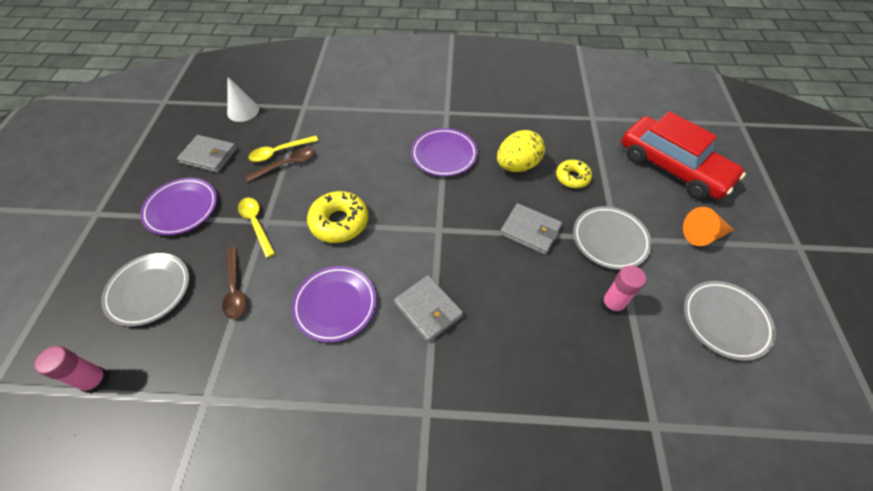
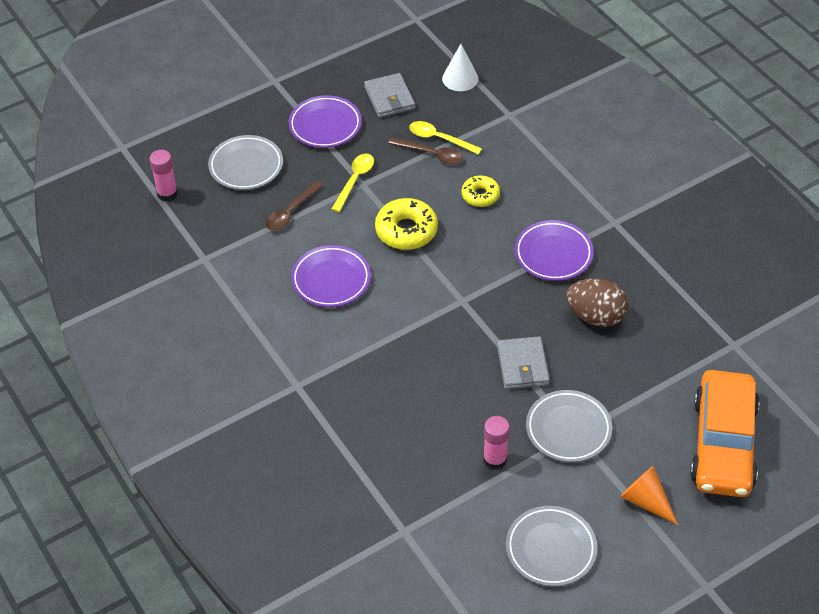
camera: 55 degrees right, 5 degrees down
grey wallet [394,275,463,343] -> none
yellow egg [497,130,545,172] -> brown egg [566,278,628,327]
yellow donut [556,160,592,188] -> yellow donut moved to [461,176,500,207]
red car [621,111,746,199] -> orange car [690,370,760,497]

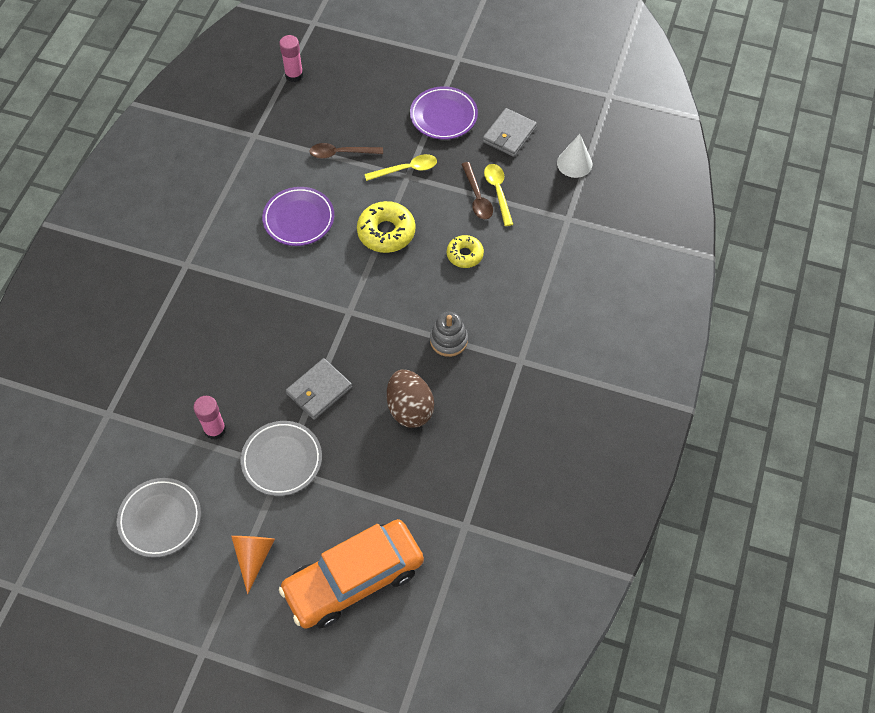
camera: 50 degrees right, 10 degrees up
grey plate [208,135,283,190] -> none
purple plate [515,220,594,281] -> grey stacking toy [430,312,468,357]

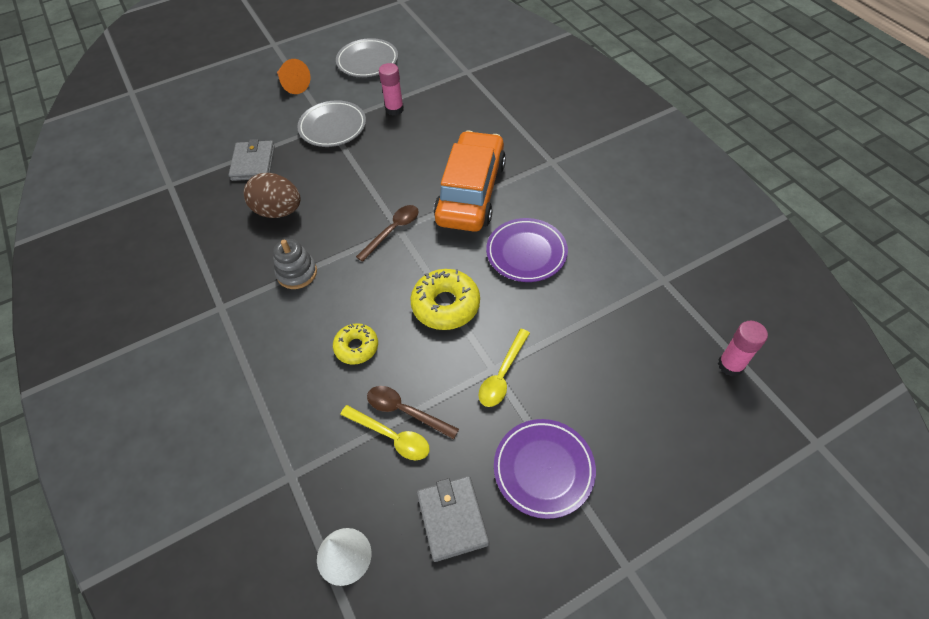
camera: 135 degrees right, 5 degrees down
orange car [279,519,424,629] -> orange car moved to [434,131,506,232]
grey wallet [286,358,352,420] -> grey wallet moved to [228,139,275,181]
brown spoon [309,143,383,159] -> brown spoon moved to [356,205,418,262]

